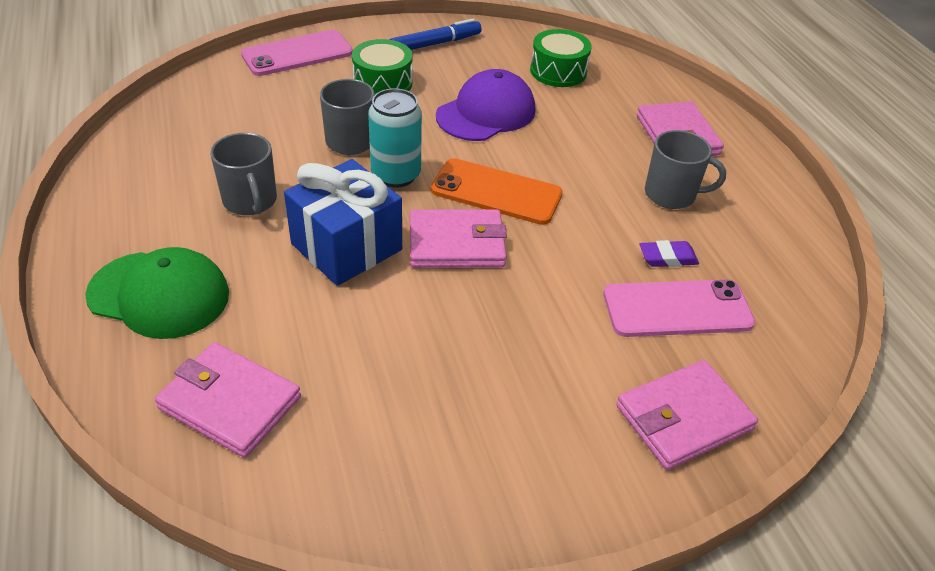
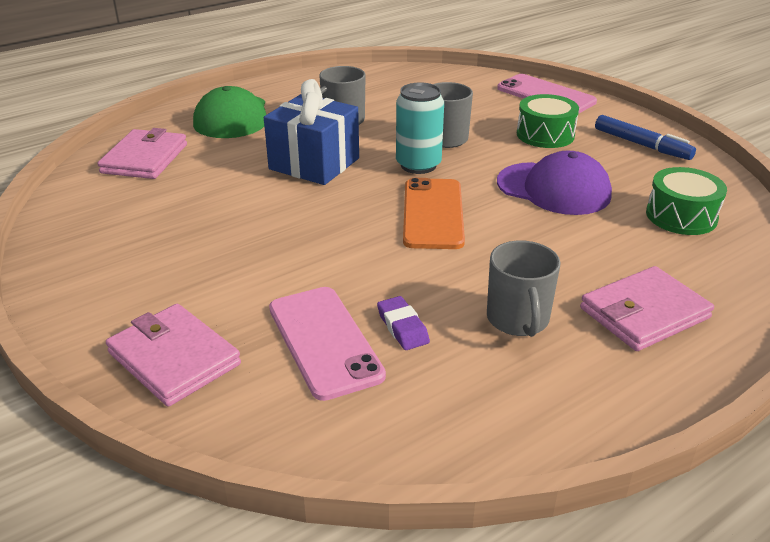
camera: 75 degrees right, 10 degrees down
pink wallet [410,210,507,268] -> none

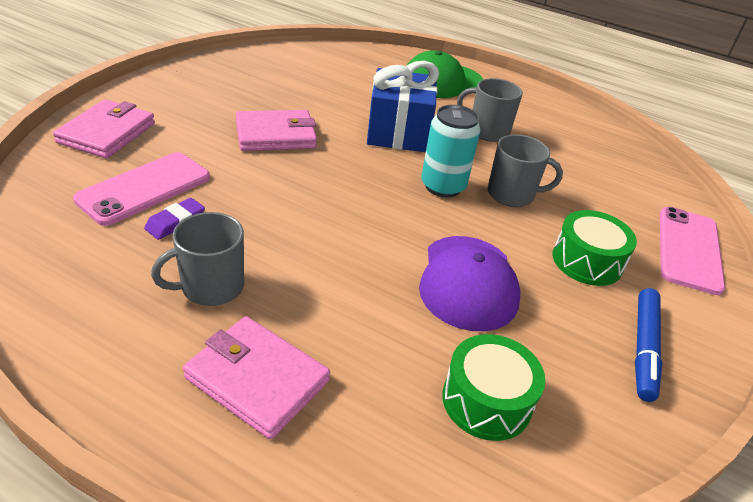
camera: 60 degrees right, 5 degrees up
pink wallet [97,128,187,179] -> pink wallet moved to [236,110,317,151]
orange phone [403,178,465,249] -> none

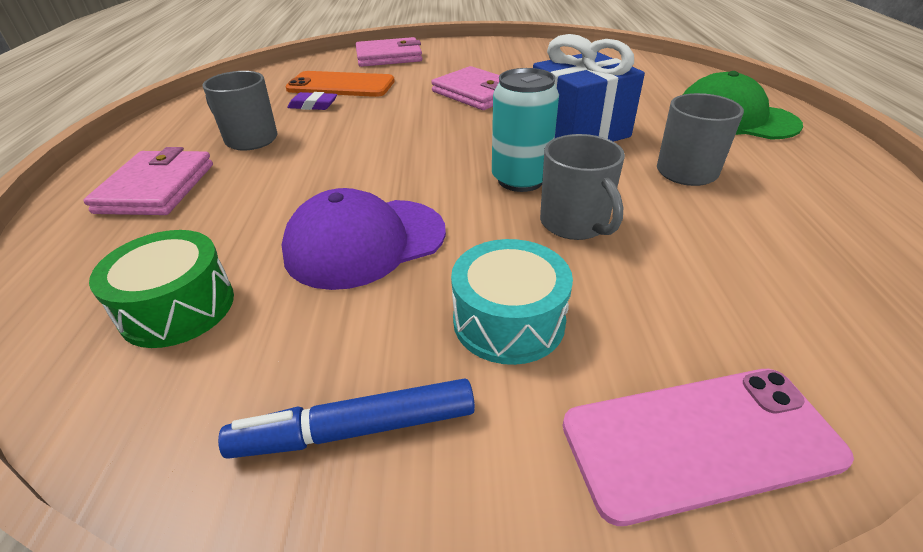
camera: 65 degrees right, 0 degrees up
pink phone [73,152,210,226] -> orange phone [285,71,395,97]
green drum [553,210,637,286] -> turquoise drum [451,239,573,365]

